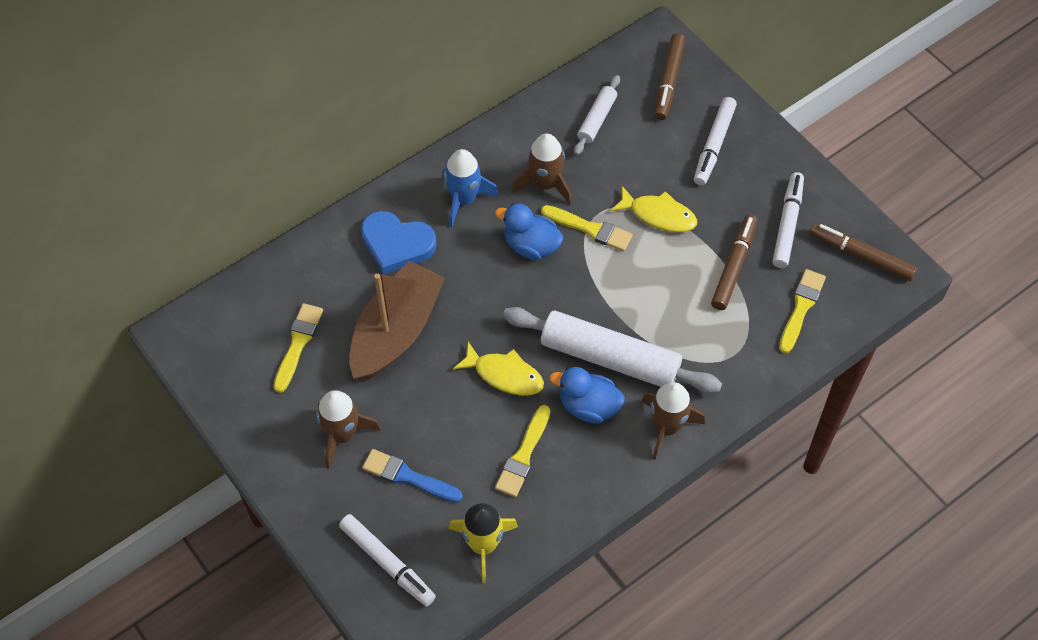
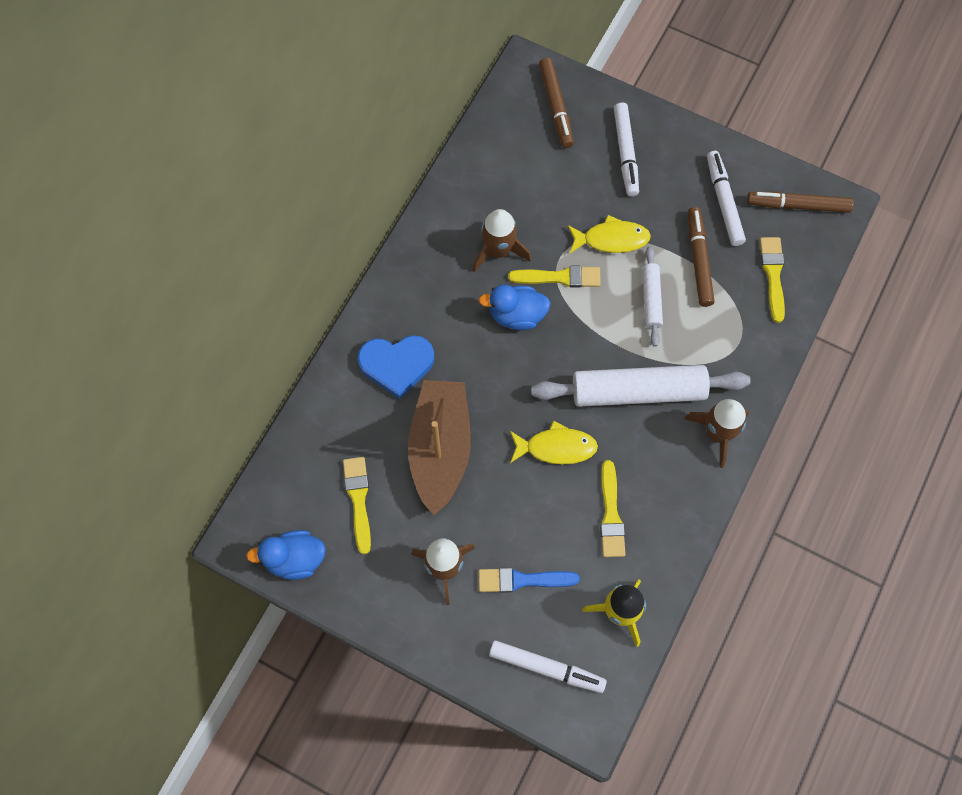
camera: 25 degrees left, 10 degrees up
blue rocket [442,149,499,227] -> none
blue duck [549,367,625,424] -> blue duck moved to [246,530,326,580]
white rolling pin [574,75,620,155] -> white rolling pin moved to [642,247,663,347]

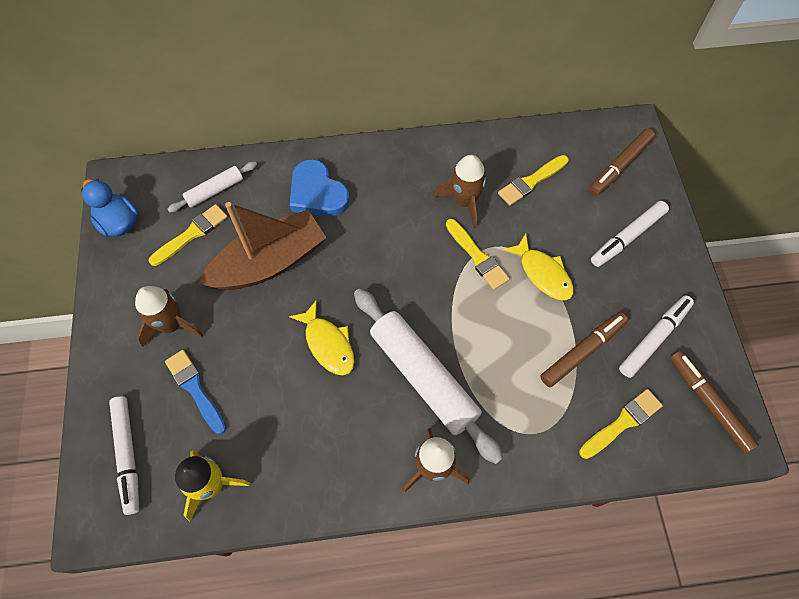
camera: 55 degrees right, 5 degrees down
blue duck [479,285,551,330] -> none
yellow brush [600,460,625,557] -> yellow brush moved to [498,155,569,206]
white rolling pin [642,247,663,347] -> white rolling pin moved to [167,161,257,213]

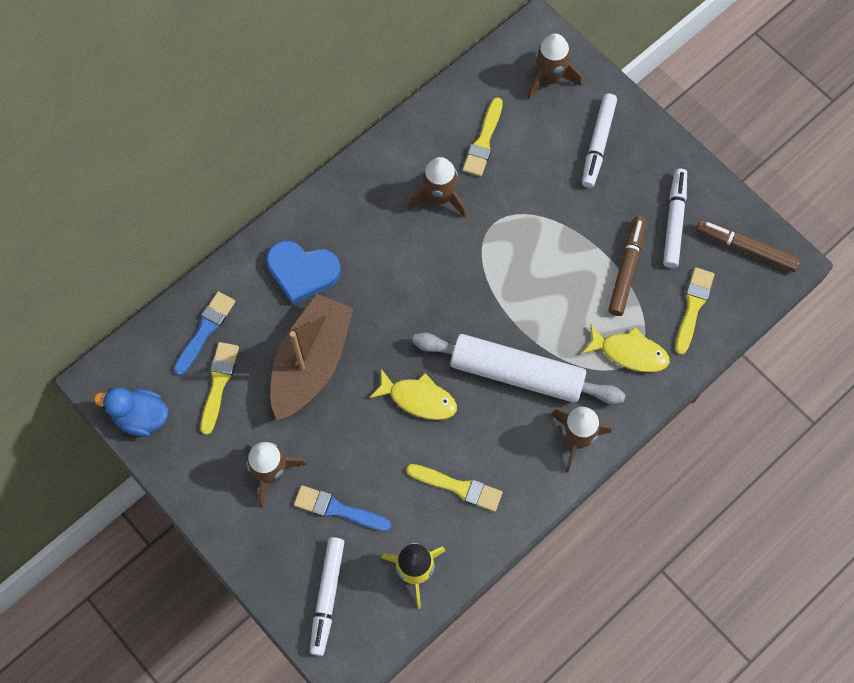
camera: 35 degrees left, 5 degrees up
white marker [109,396,139,515] -> white marker turned 60 degrees clockwise [310,537,344,656]
white rolling pin [167,161,257,213] -> blue brush [173,291,235,376]
yellow brush [446,219,510,290] -> yellow brush moved to [406,464,503,512]
yellow fish [503,234,574,301] -> yellow fish moved to [582,325,670,372]
brown marker [590,128,655,195] -> brown rocket [527,33,582,100]

